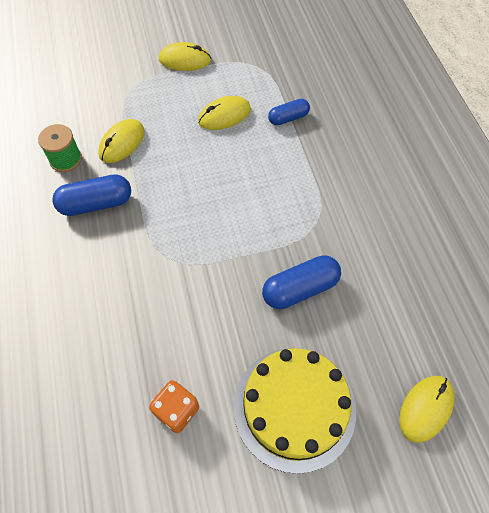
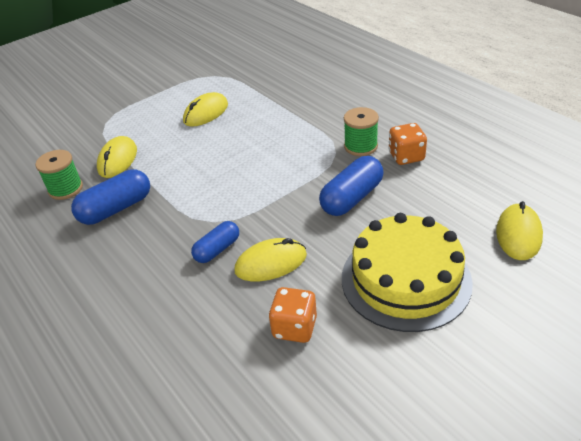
camera: 20 degrees left, 20 degrees down
yellow mouse [159,42,211,71] -> yellow mouse moved to [234,238,307,282]
blue capsule [268,99,310,125] -> blue capsule moved to [191,221,239,263]
none -> green spool [344,107,379,156]
none -> orange dice [388,123,427,165]

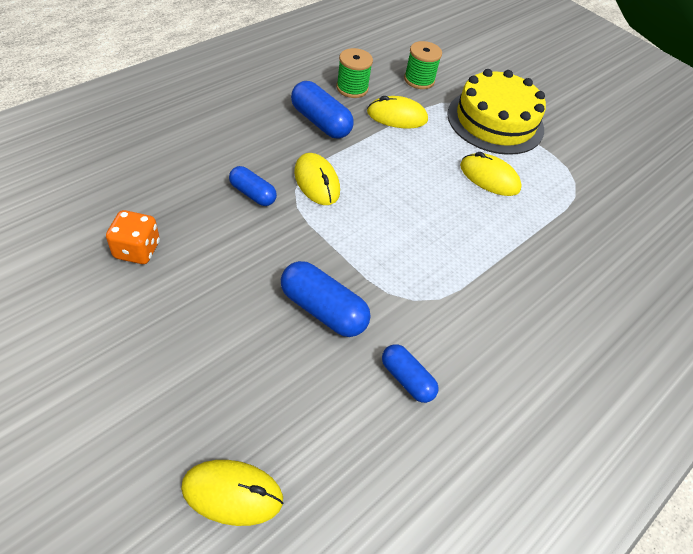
camera: 75 degrees right, 10 degrees up
yellow mouse [234,238,307,282] -> yellow mouse moved to [294,153,340,205]
yellow cake [342,213,473,332] -> yellow cake moved to [447,69,546,155]
green spool [344,107,379,156] -> green spool moved to [404,41,442,89]
orange dice [388,123,427,165] -> blue capsule [382,344,438,403]

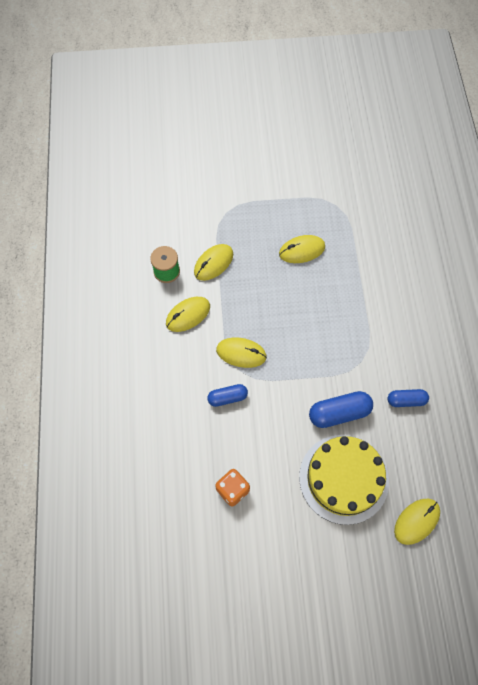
camera: 45 degrees left, 15 degrees up
blue capsule [291,81,354,139] -> yellow mouse [166,297,210,332]
green spool [404,41,442,89] -> none
yellow cake [447,69,546,155] -> yellow cake moved to [299,435,389,525]

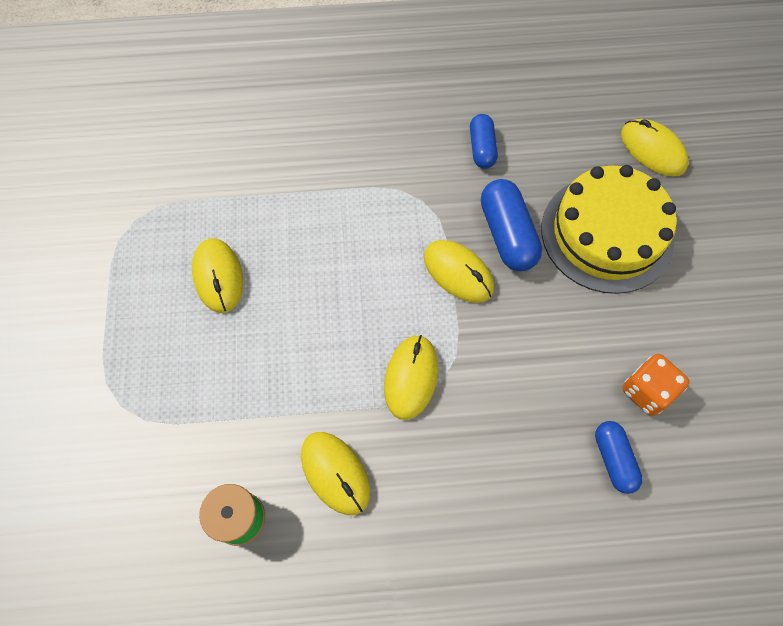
camera: 90 degrees left, 0 degrees up
yellow mouse [194,244,233,281] -> yellow mouse moved to [424,240,494,303]
blue capsule [207,384,248,407] -> blue capsule moved to [595,421,643,494]

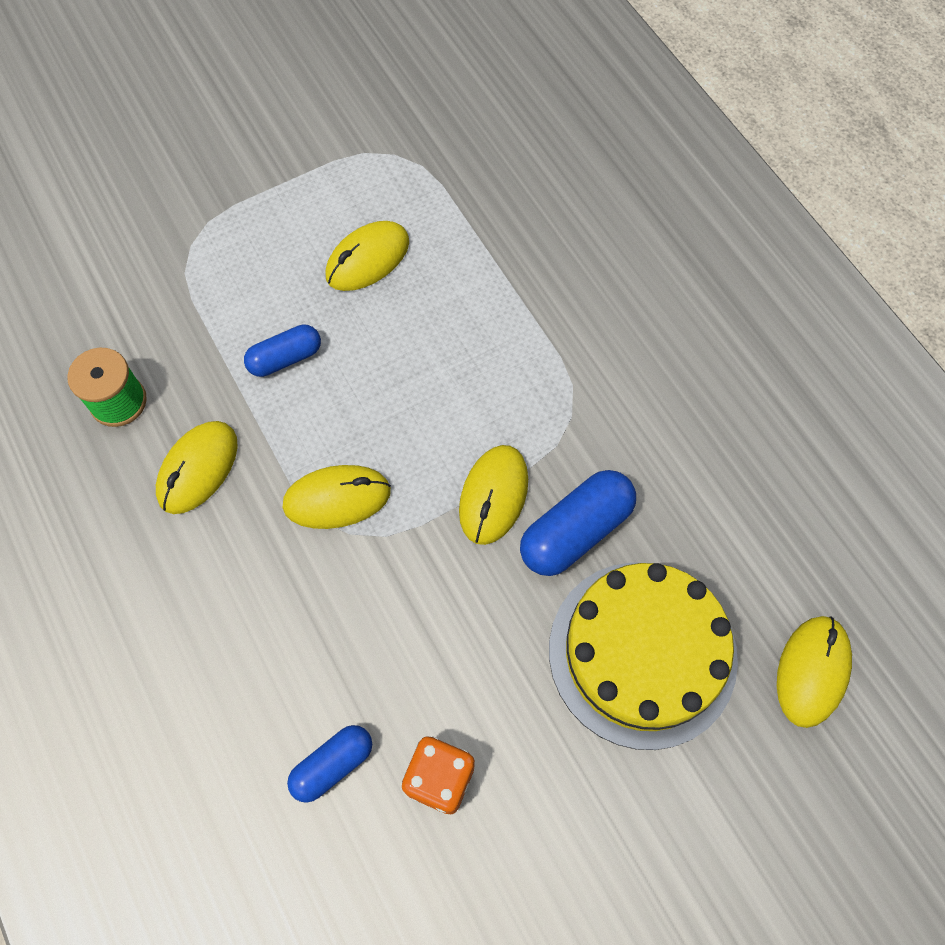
camera: 65 degrees right, 0 degrees up
blue capsule [470,114,498,169] -> blue capsule moved to [244,324,321,377]

